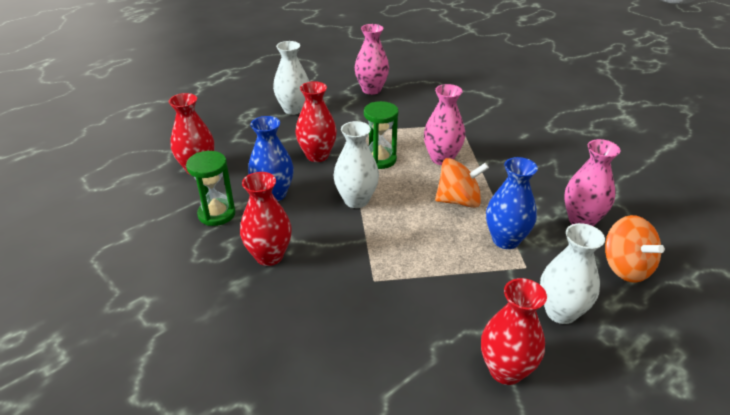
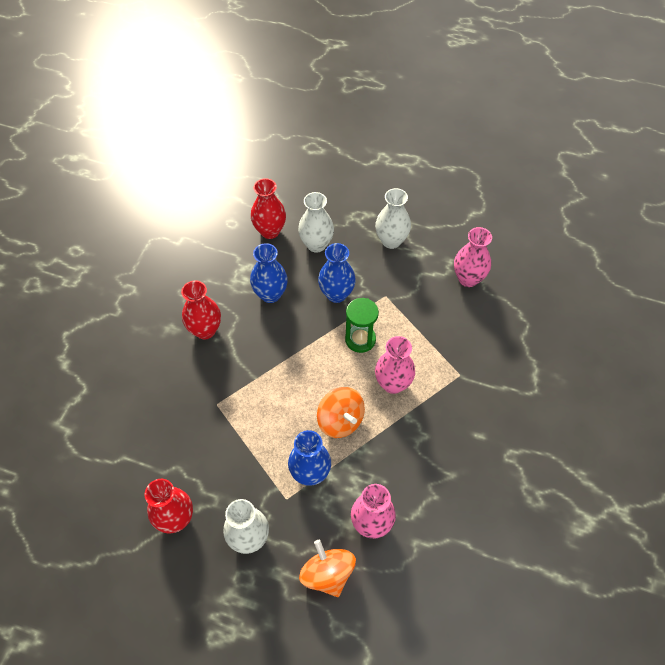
camera: 60 degrees right, 20 degrees up
green hourglass [186,151,235,226] -> none
red vase [295,81,337,162] -> blue vase [318,243,356,303]
white vase [333,121,379,208] -> white vase moved to [298,192,334,253]
orange spinning top [605,215,665,282] -> orange spinning top turned 120 degrees clockwise [299,540,356,597]

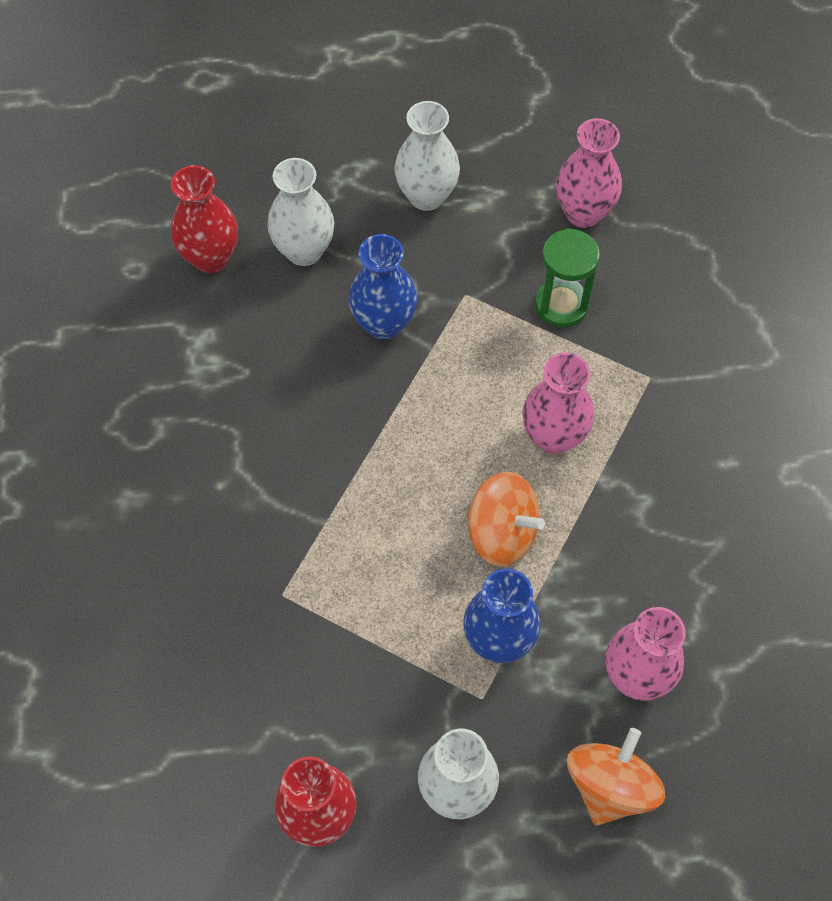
camera: 25 degrees left, 5 degrees up
red vase [181,280,221,339] -> none
blue vase [250,243,288,303] -> none
orange spinning top [299,540,356,597] -> orange spinning top turned 75 degrees clockwise [567,728,665,826]
green hourglass [345,298,379,353] -> green hourglass moved to [535,228,600,328]

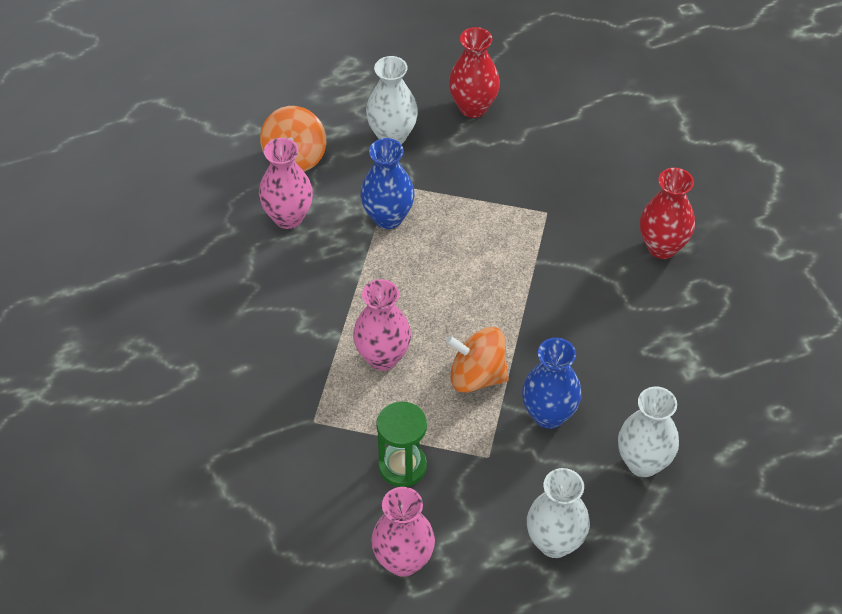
camera: 165 degrees right, 10 degrees down
red vase [171,165,238,273] -> red vase moved to [640,168,695,259]
orange spinning top [467,471,545,567] -> orange spinning top moved to [446,327,509,393]

